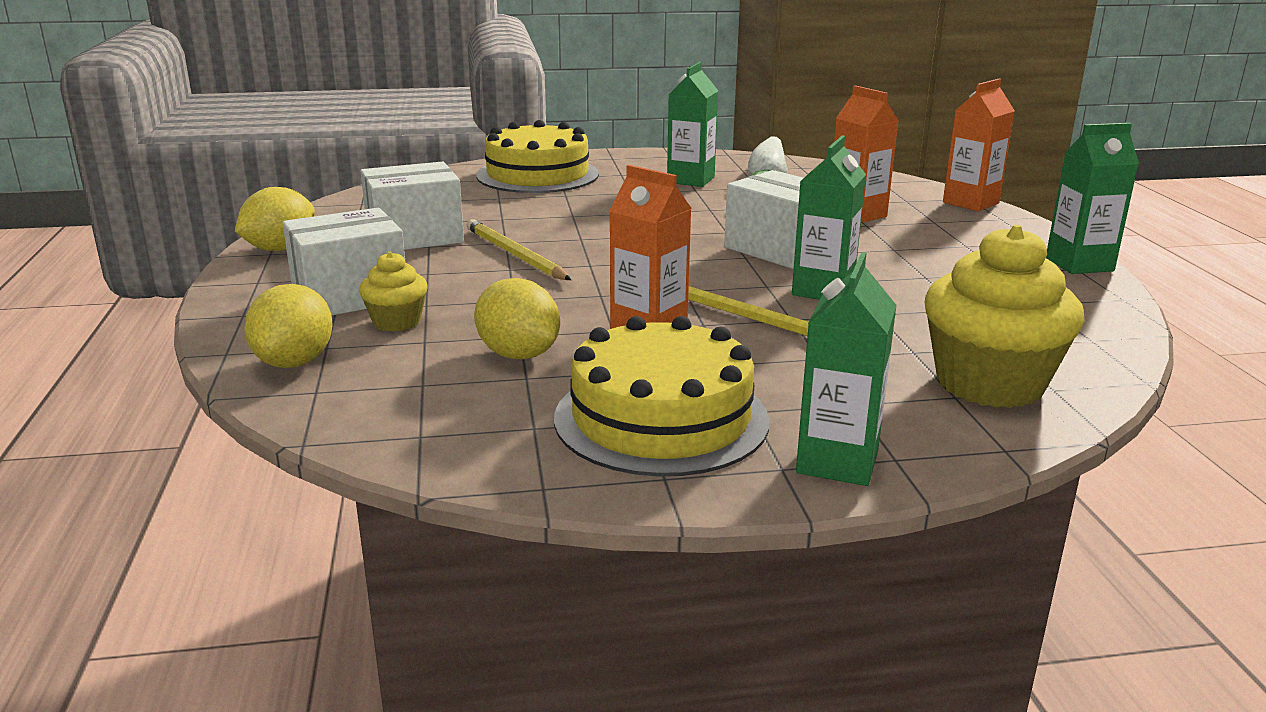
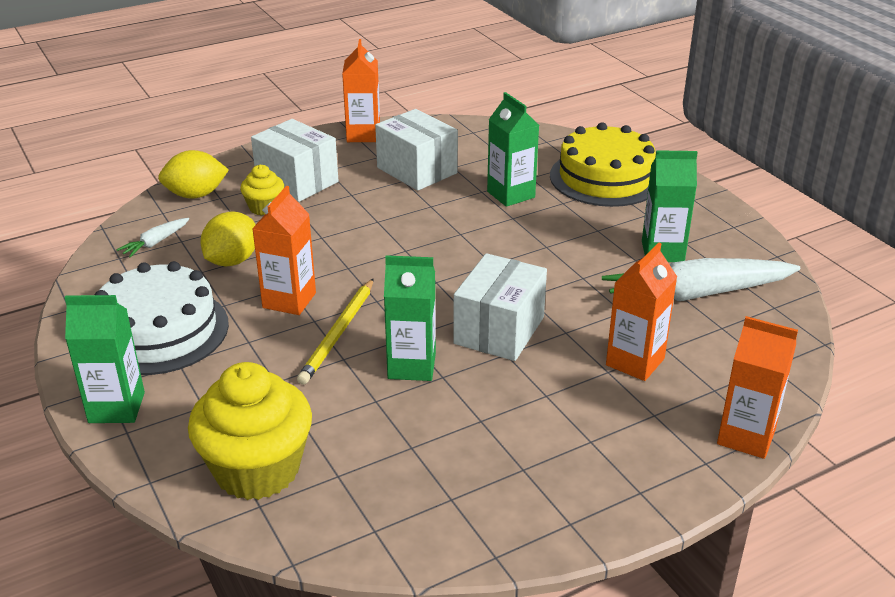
camera: 70 degrees right, 10 degrees up
yellow lemon [235,187,315,251] -> orange carton [342,39,380,142]
yellow pencil [467,219,571,280] -> none
yellow cake [554,316,770,477] -> white cake [95,261,229,375]
green carton [1046,123,1139,274] -> green carton moved to [487,92,539,207]
none -> white carrot [116,218,189,258]

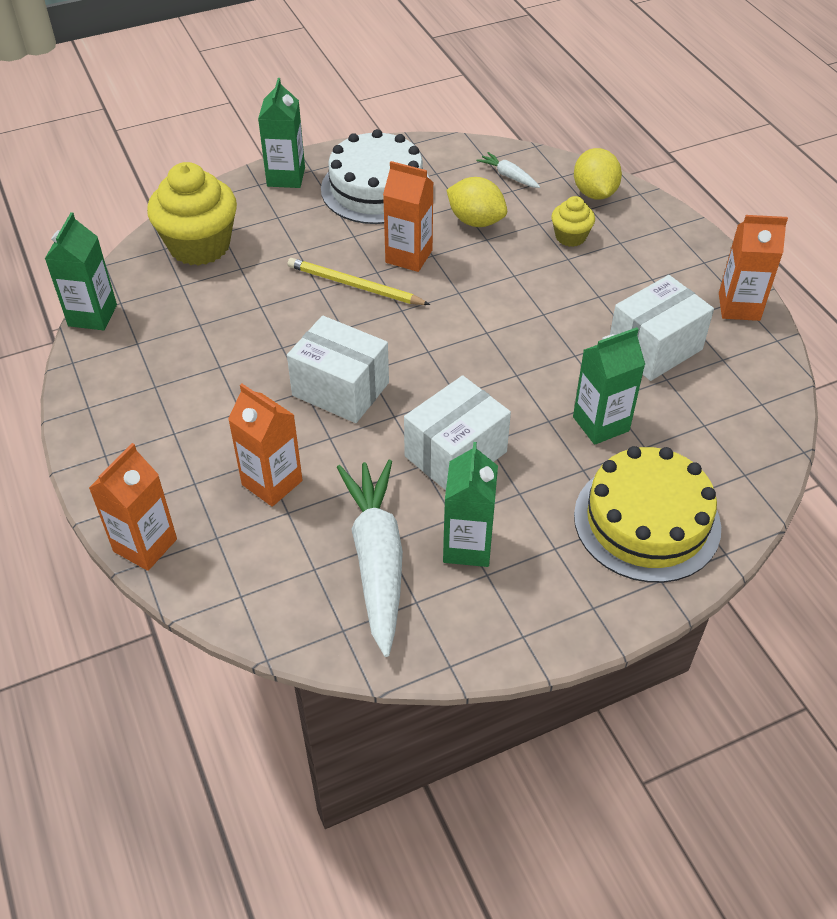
camera: 95 degrees right, 15 degrees up
white box [251,119,338,202] -> white box moved to [404,375,511,490]
green carton [384,255,436,381] -> green carton moved to [45,212,117,330]

